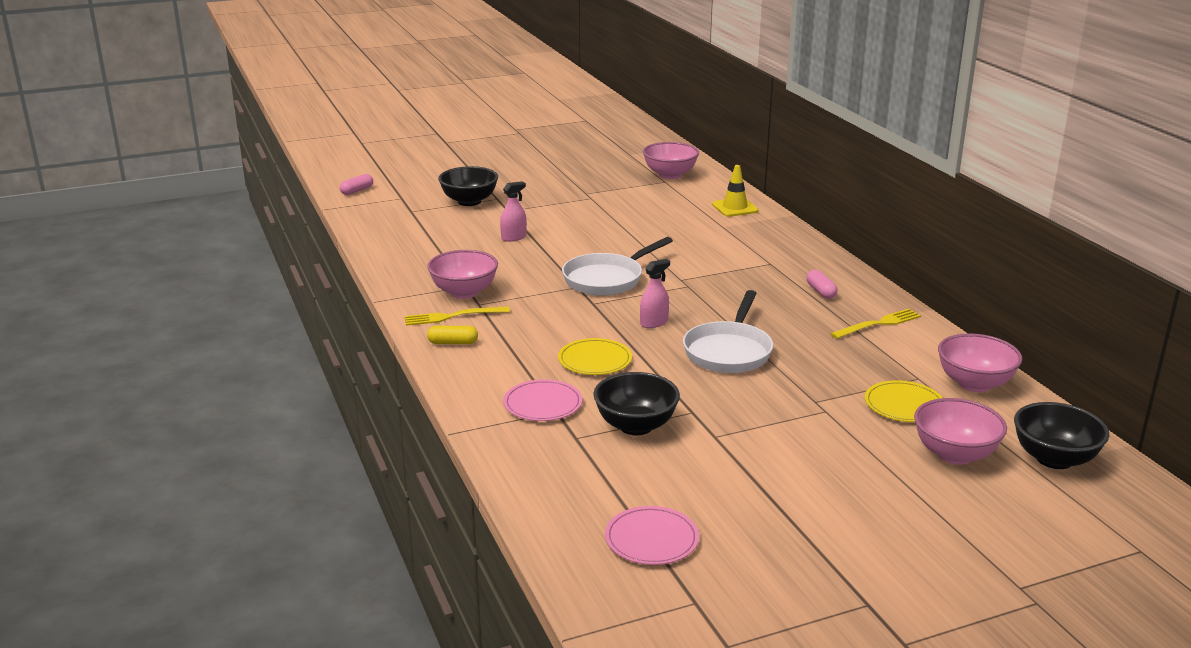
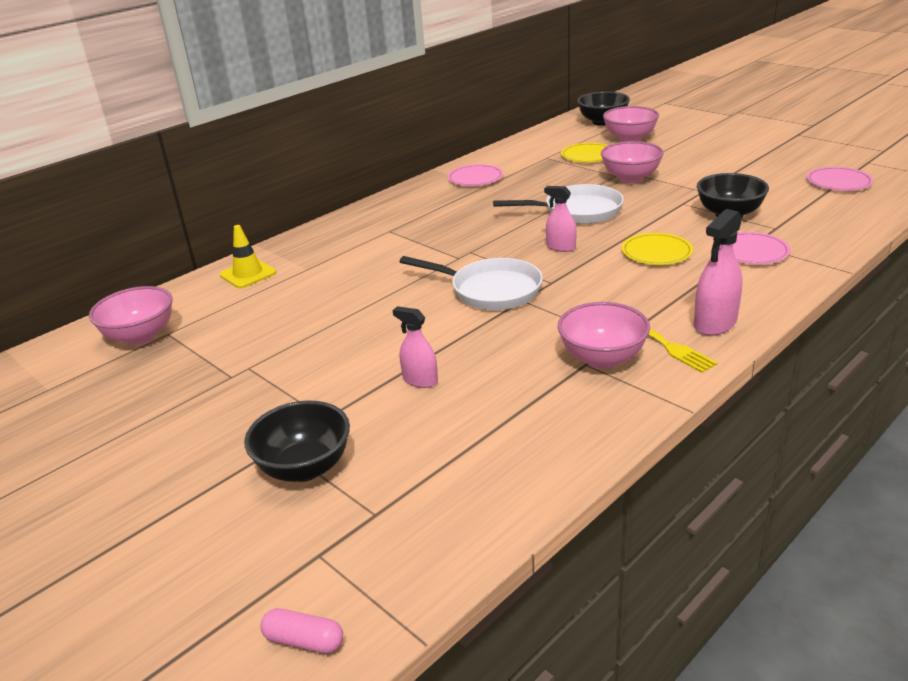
camera: 110 degrees left, 5 degrees up
yellow capsule [427,326,478,344] -> pink spray bottle [694,209,743,336]
pink capsule [806,270,838,299] -> none
yellow fork [830,309,921,339] -> pink plate [447,164,503,186]
pink bowl [938,333,1022,392] -> pink bowl moved to [601,141,664,183]

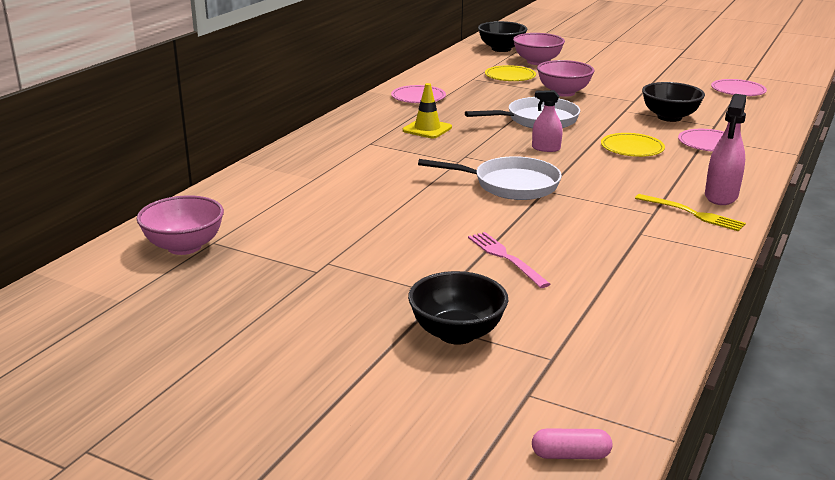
camera: 20 degrees left, 5 degrees down
yellow traffic cone [220,225,276,288] -> yellow traffic cone moved to [403,83,452,138]
pink spray bottle [393,306,438,388] -> pink fork [468,232,550,288]
pink bowl [558,302,650,369] -> none

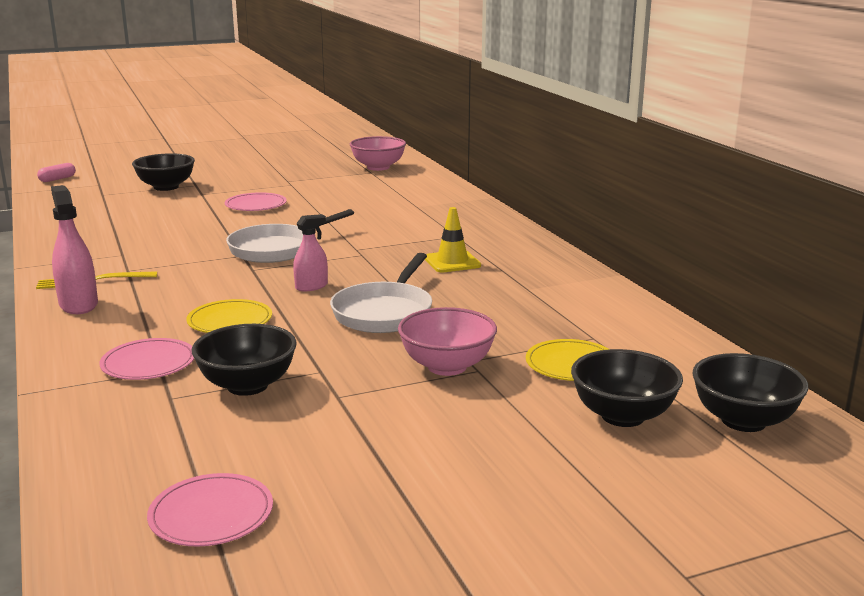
camera: 130 degrees right, 5 degrees down
pink plate [391,85,446,103] -> pink plate moved to [225,192,287,211]
pink fork [468,232,550,288] -> none
pink bowl [513,33,565,65] -> black bowl [571,349,683,427]

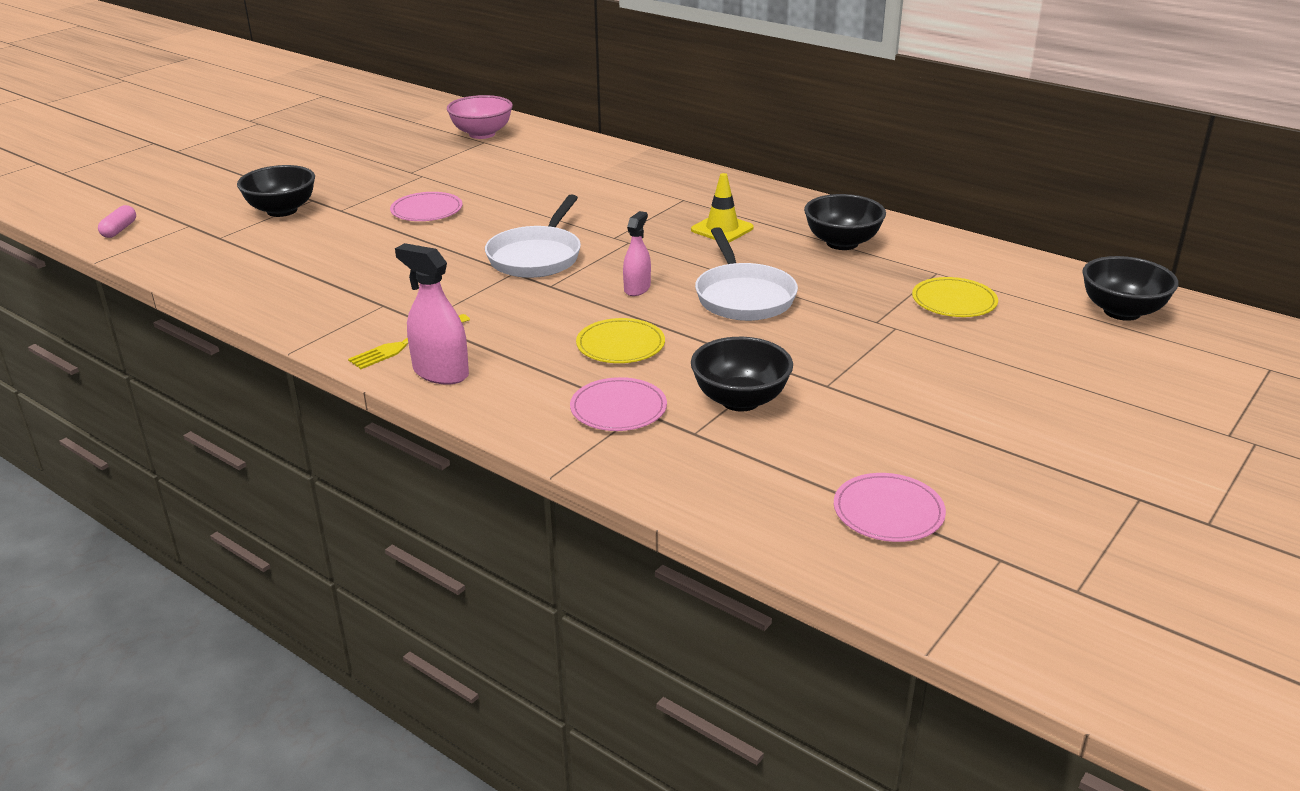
camera: 30 degrees left, 10 degrees up
pink bowl [398,307,497,376] -> none
black bowl [571,349,683,427] -> black bowl moved to [804,194,886,250]

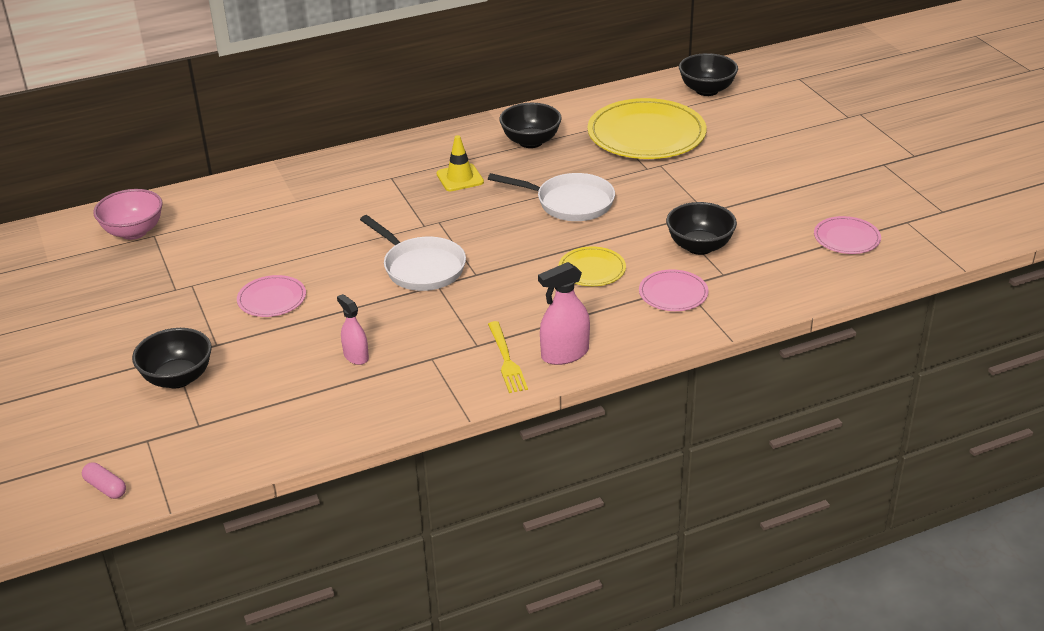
camera: 60 degrees left, 5 degrees up
pink spray bottle [623,211,651,296] -> pink spray bottle moved to [337,294,369,365]
yellow plate [912,277,998,317] -> yellow plate [587,98,706,159], size x2.02

